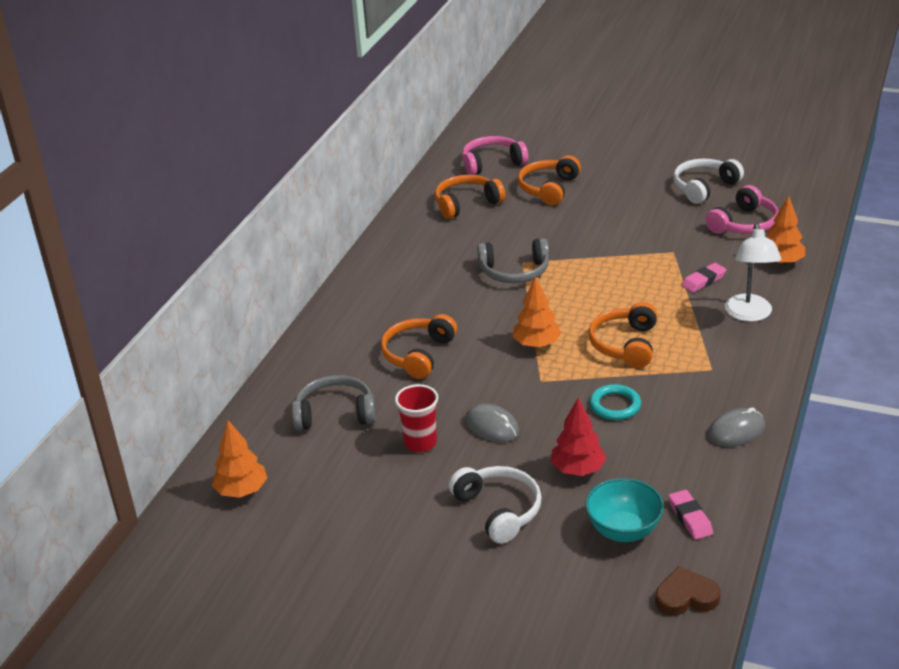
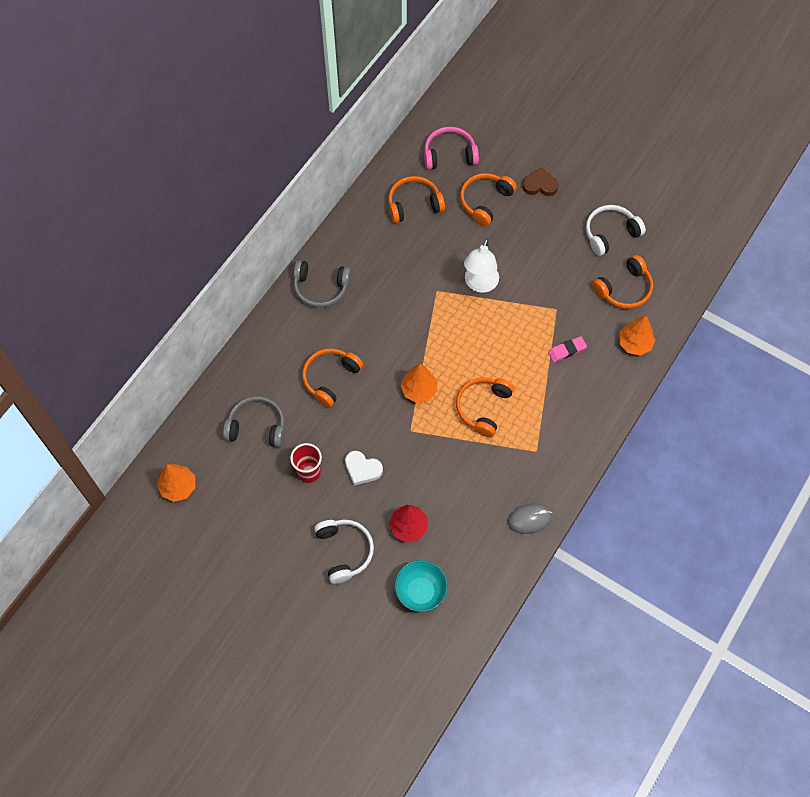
camera: 10 degrees right, 30 degrees up
grey mouse [465,403,519,442] -> white heart [345,451,383,486]
grey headphones [477,238,549,283] -> grey headphones moved to [293,260,351,308]
turquoise ring [589,384,641,420] -> none
brown heart [655,566,721,615] -> brown heart moved to [522,167,559,196]
pink eraser [668,490,713,540] -> none
pink headphones [705,185,778,234] -> orange headphones [592,255,653,309]
white lamp [725,223,781,322] -> white lamp moved to [464,239,499,293]

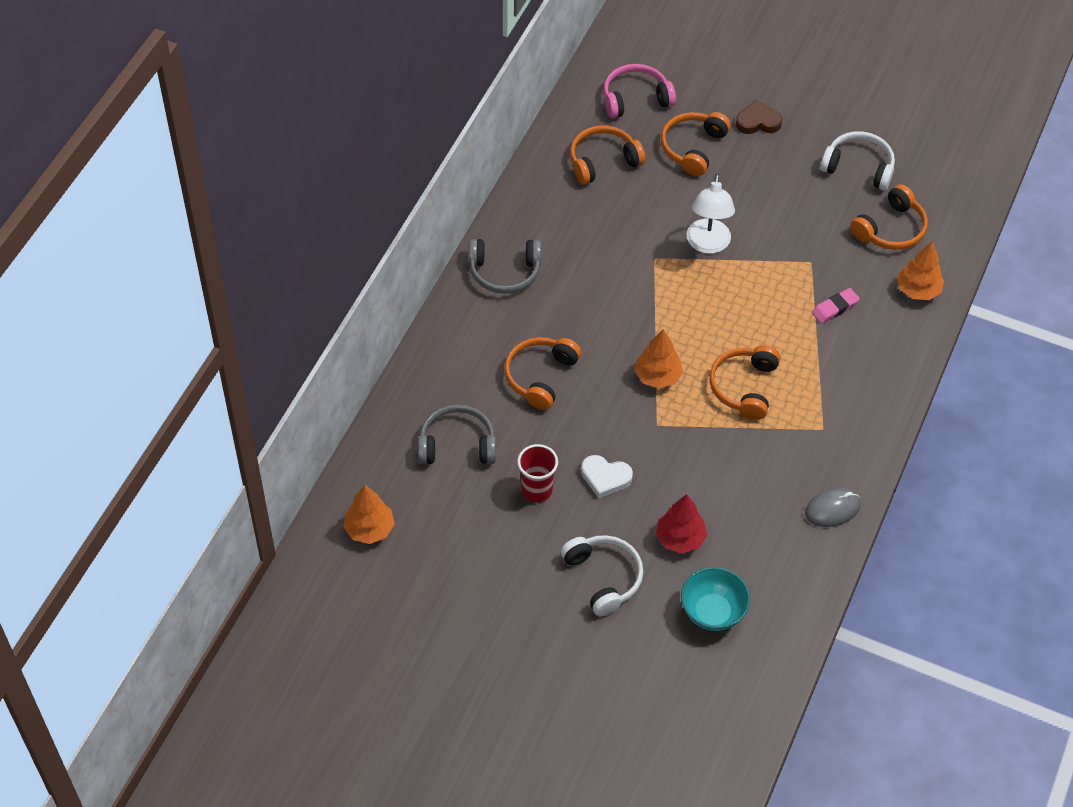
camera: 10 degrees left, 10 degrees down
white headphones [586,205,646,256] -> white headphones turned 60 degrees clockwise [820,131,895,190]

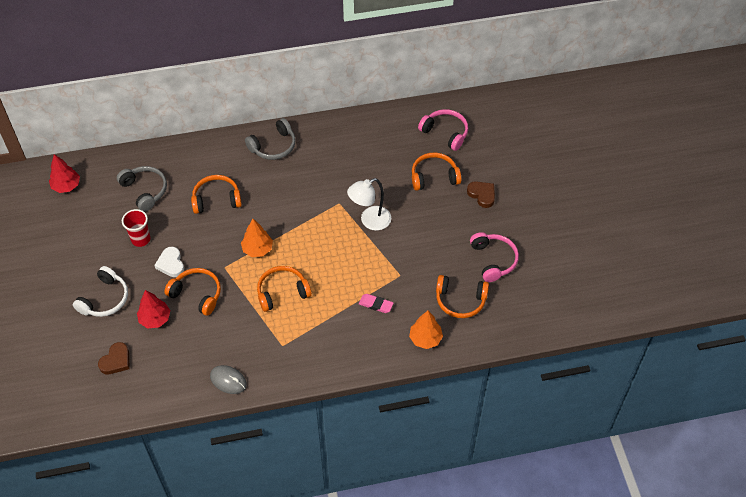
camera: 55 degrees right, 0 degrees up
orange tree [343,485,395,544] -> red tree [49,154,80,193]
grey headphones [469,239,541,294] -> grey headphones turned 90 degrees counterclockwise [245,118,296,160]
orange headphones [570,126,646,185] -> orange headphones moved to [164,268,221,316]
turquoise bowl [681,567,750,631] -> brown heart [98,342,130,374]
white headphones [820,131,895,190] -> pink headphones [470,232,519,282]

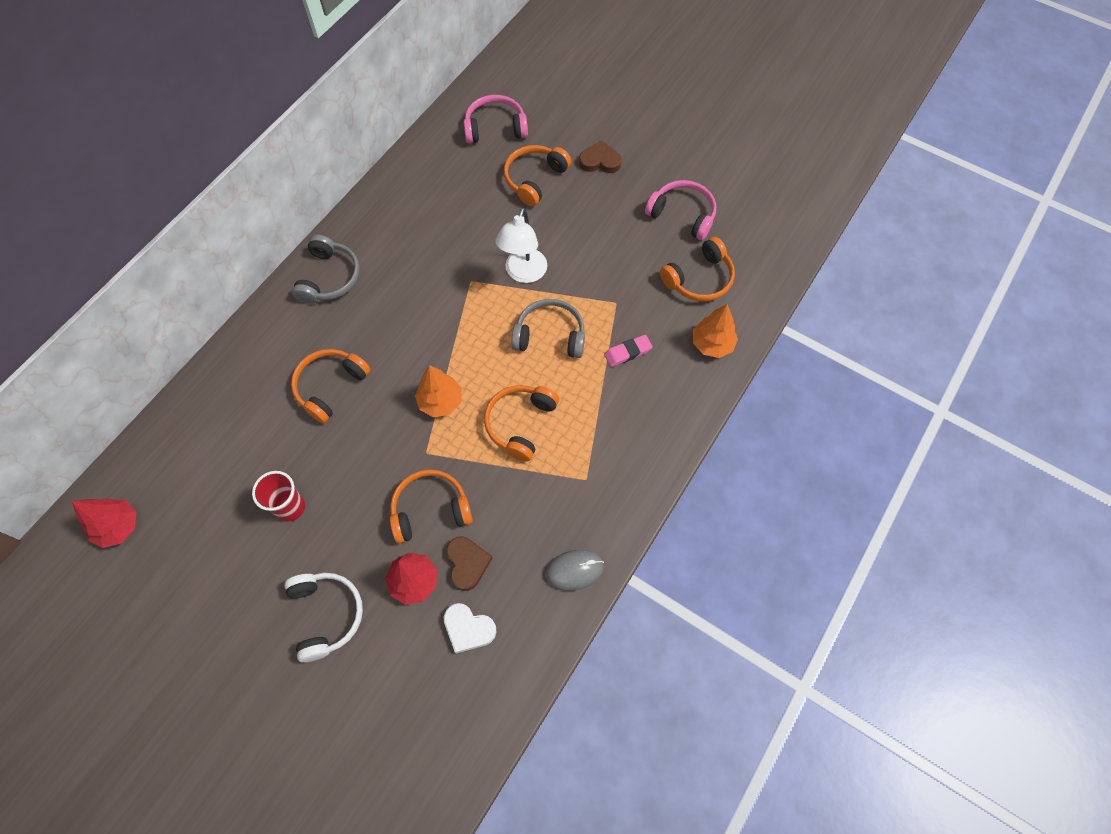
camera: 45 degrees left, 10 degrees up
brown heart [98,342,130,374] -> brown heart moved to [446,537,492,591]
grey headphones [117,166,167,211] -> grey headphones moved to [511,299,585,358]
white heart [154,247,184,277] -> white heart moved to [444,603,497,653]

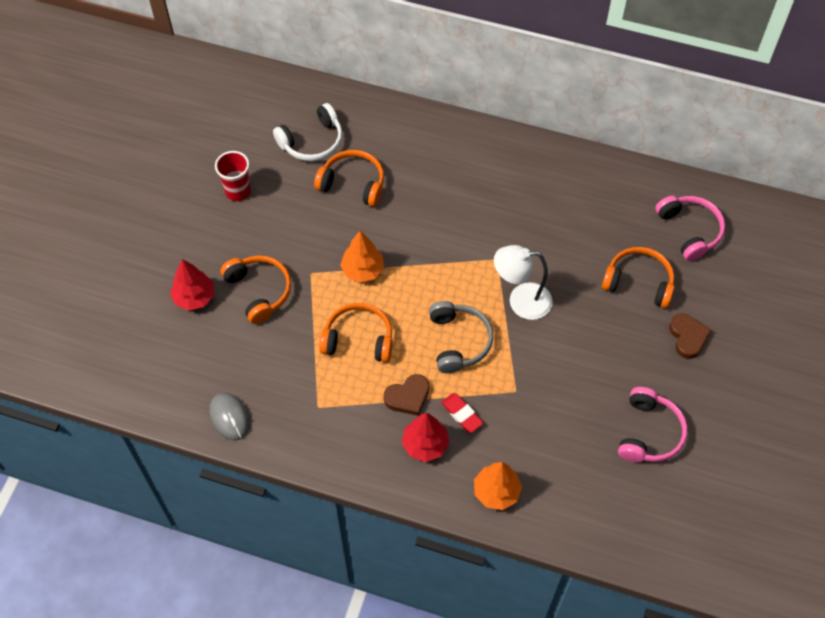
camera: 75 degrees right, 5 degrees down
red tree [72,498,137,548] -> red tree moved to [402,413,449,462]
white headphones [284,573,363,662] -> white headphones moved to [273,103,343,161]
grey headphones [292,235,360,304] -> none
white heart [444,603,497,653] -> none
brown heart [446,537,492,591] -> brown heart moved to [384,374,429,416]
pink eraser [604,335,653,367] -> red eraser [441,393,483,433]
orange headphones [660,237,735,301] -> none

